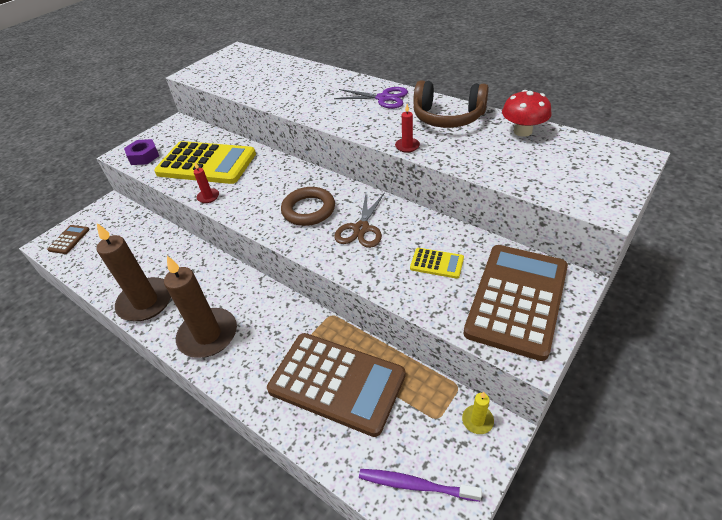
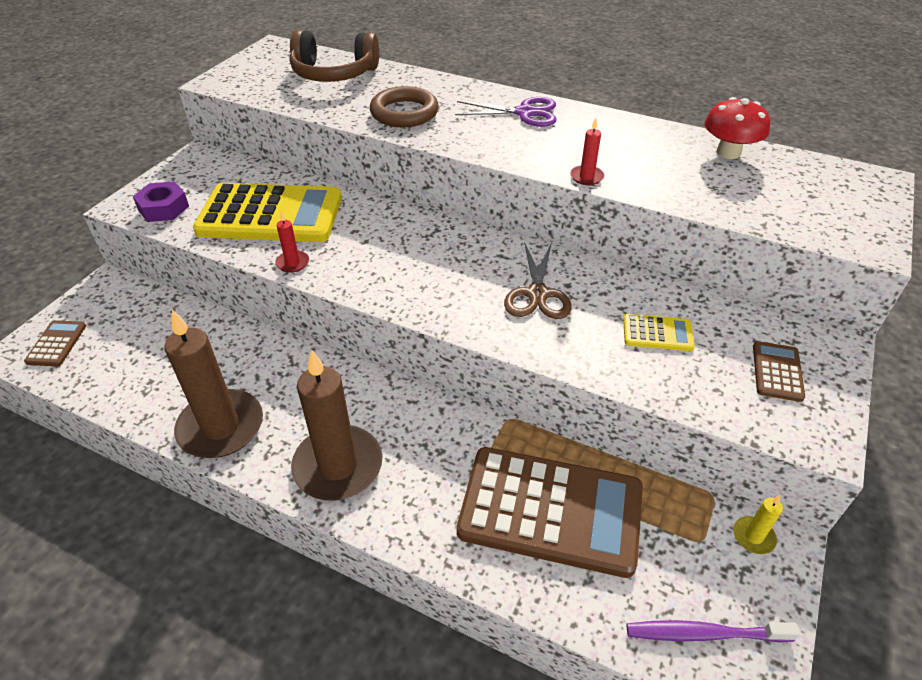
camera: 15 degrees left, 0 degrees up
brown ring [281,187,335,226] -> brown ring moved to [370,86,439,127]
brown headphones [413,80,489,128] -> brown headphones moved to [289,30,379,82]
brown calculator [464,245,568,361] -> brown calculator [753,341,805,402], size x0.42

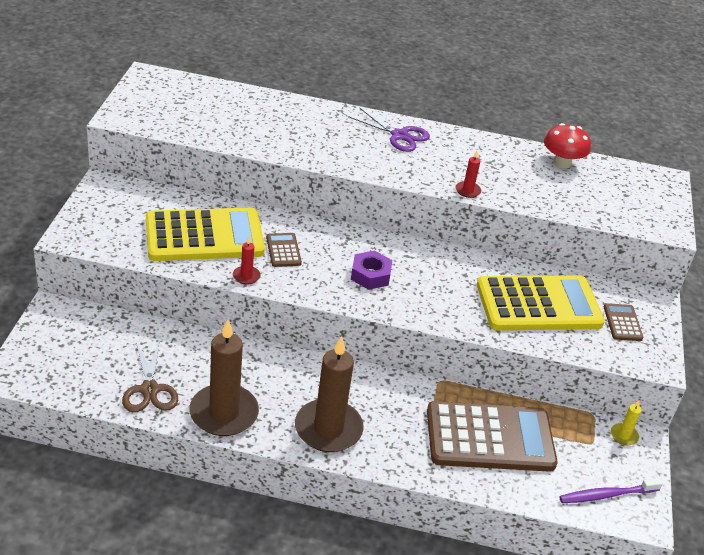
camera: 20 degrees left, 5 degrees down
brown calculator [24,320,86,366] -> brown calculator moved to [266,233,302,267]
purple nut [133,181,189,222] -> purple nut moved to [351,251,392,290]
brown headphones [289,30,379,82] -> none
brown ring [370,86,439,127] -> none
purple scissors [455,97,556,127] -> purple scissors turned 45 degrees clockwise [348,108,430,152]
brown scissors [504,243,572,319] -> brown scissors moved to [122,340,178,412]
yellow calculator [623,314,695,351] -> yellow calculator [477,276,605,330], size x2.37

